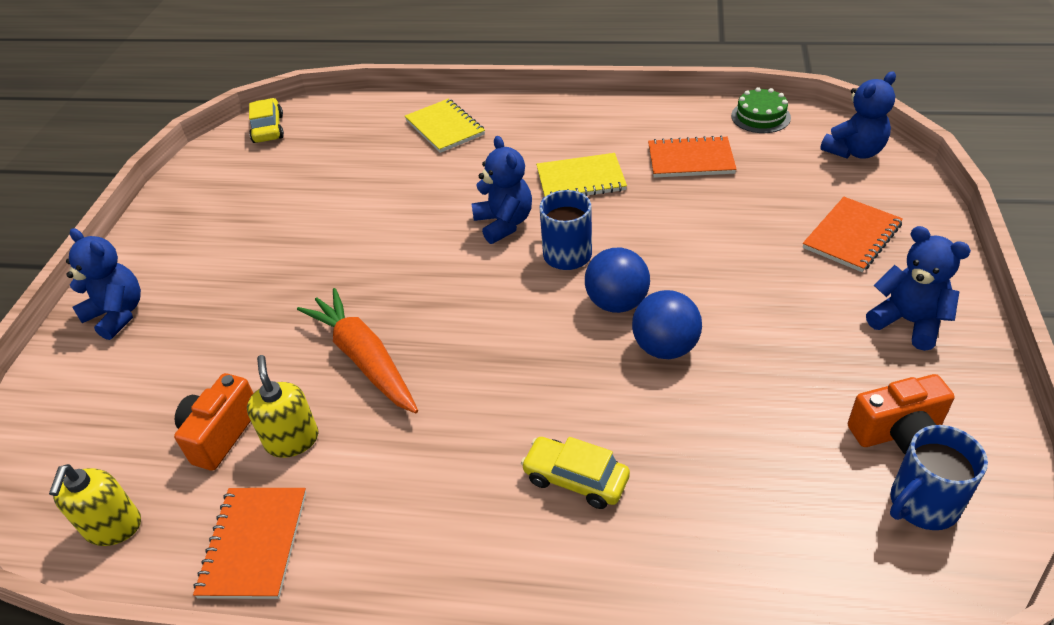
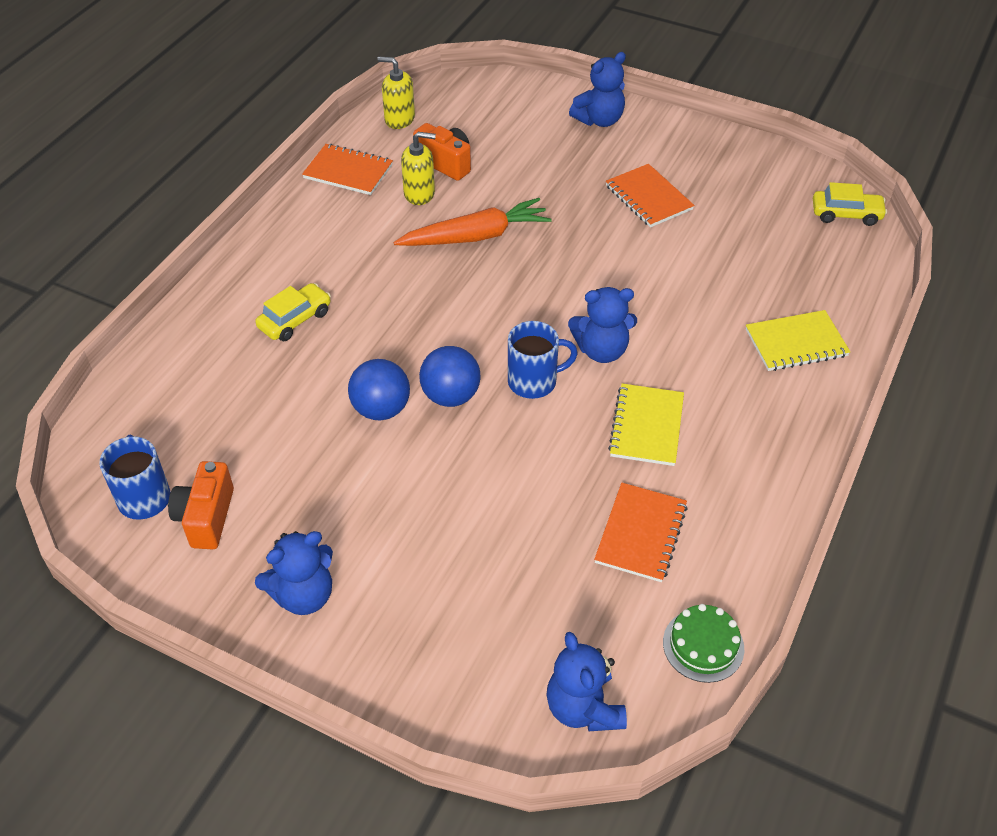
camera: 105 degrees right, 5 degrees up
orange notebook [803,197,903,272] -> orange notebook moved to [606,164,694,227]

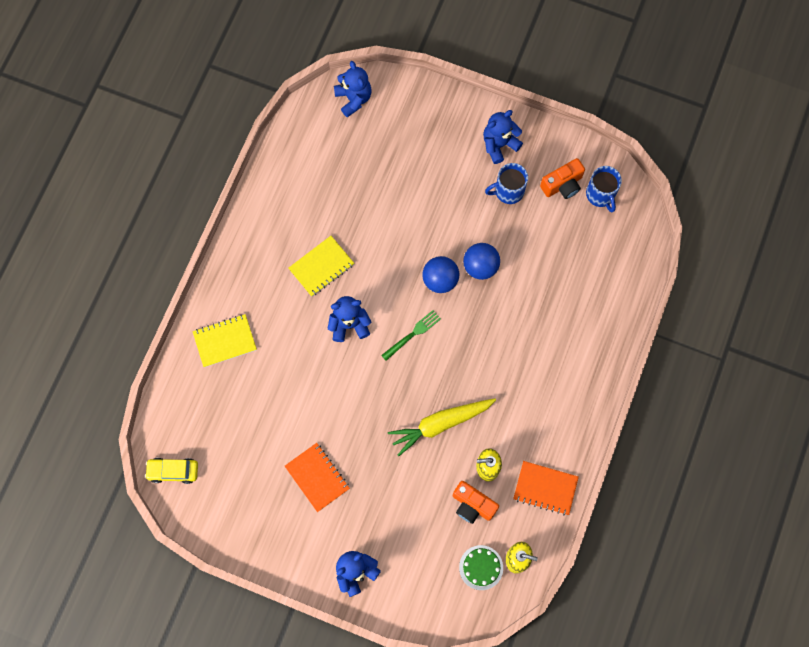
camera: 175 degrees right, 25 degrees up
orange camera [168,461,234,550] -> orange camera turned 60 degrees clockwise [540,158,585,199]
yellow car [255,283,331,341] -> none
orange carrot [394,198,552,246] -> yellow carrot [388,398,496,456]
blue mug [508,321,578,399] -> blue mug moved to [485,163,528,204]
orange notebook [594,483,688,582] -> none
yellow notebook [608,383,684,466] -> yellow notebook turned 45 degrees clockwise [288,236,354,297]
green cake [663,604,744,683] -> green cake moved to [459,545,503,590]
none -> green fork [381,310,441,361]

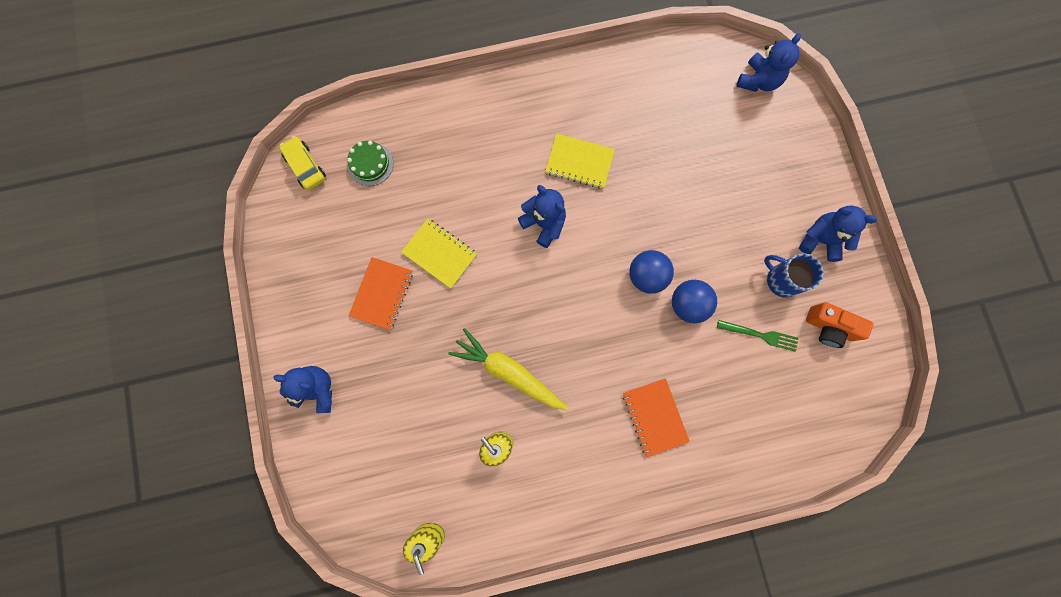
camera: 55 degrees right, 5 degrees up
yellow notebook [193,314,257,367] -> yellow notebook moved to [401,219,477,288]
green fork [381,310,441,361] -> green fork moved to [717,320,798,352]
orange camera [453,481,499,524] -> none
green cake [459,545,503,590] -> green cake moved to [347,141,393,186]
orange notebook [513,461,579,515] -> orange notebook moved to [623,378,690,457]
blue mug [586,166,622,212] -> none

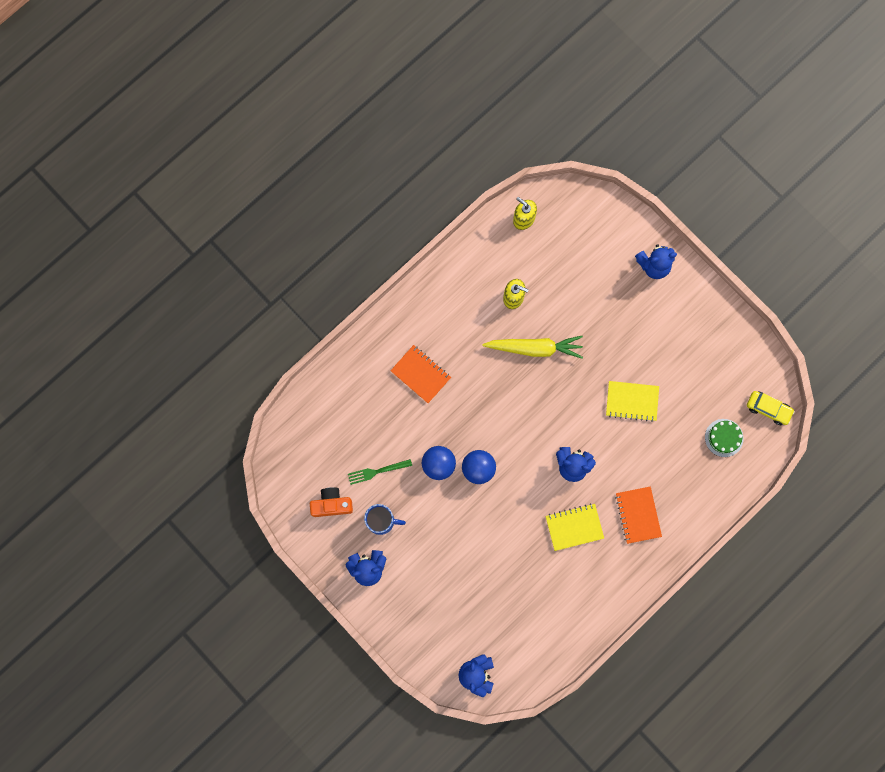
camera: 150 degrees right, 0 degrees up
orange notebook [349,257,413,330] -> orange notebook moved to [615,486,662,544]

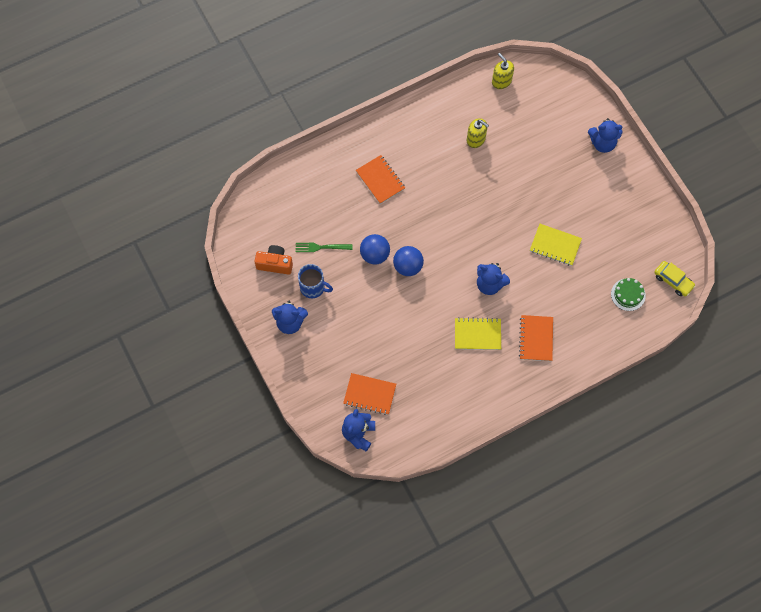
camera: 15 degrees right, 10 degrees down
yellow carrot [482,336,583,359] -> none
none -> orange notebook [343,373,396,415]

